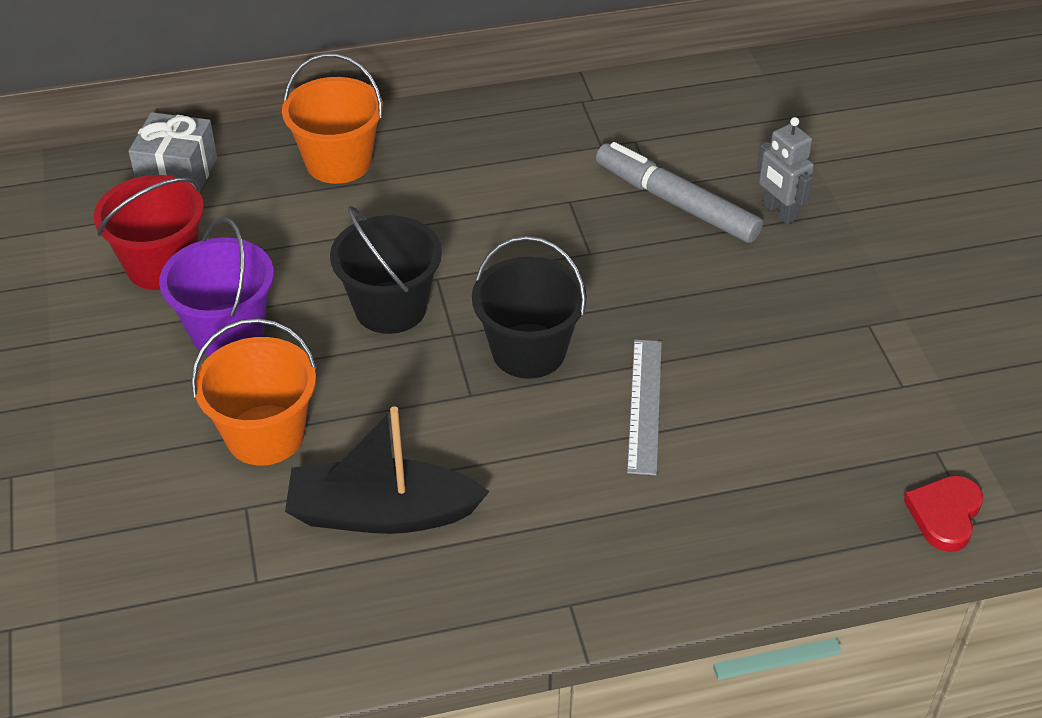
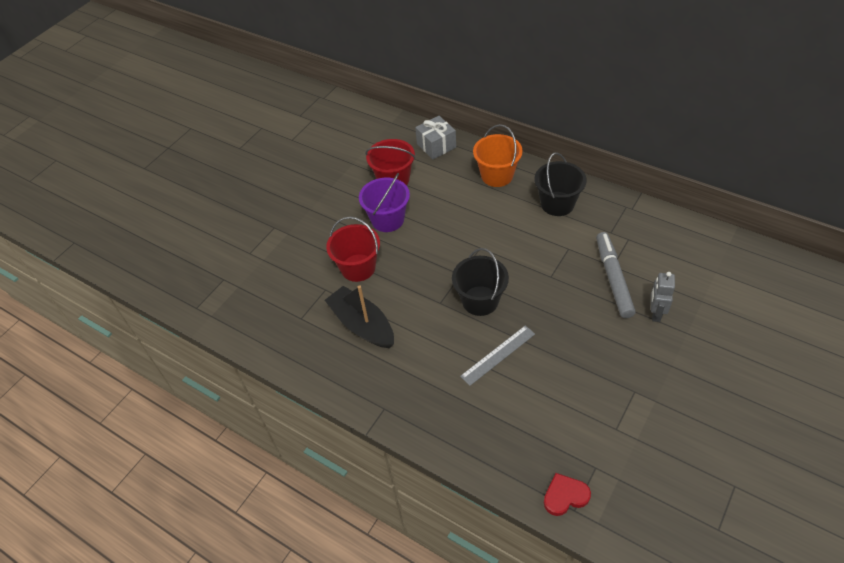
camera: 50 degrees right, 5 degrees up
orange bucket [191,318,317,466] -> red bucket [326,216,380,282]
black bucket [330,206,442,334] -> black bucket moved to [534,152,587,216]

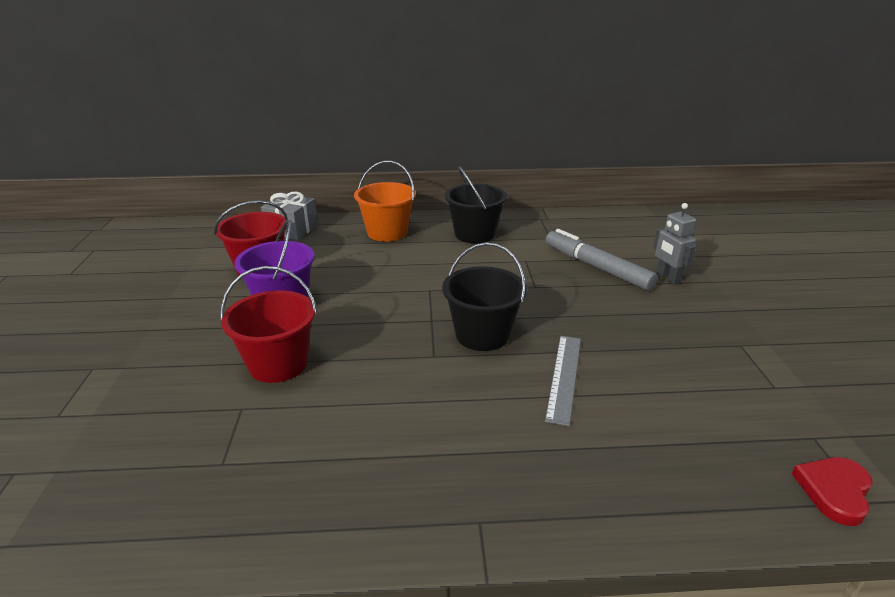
camera: 40 degrees left, 20 degrees down
black boat [325,285,394,348] -> none

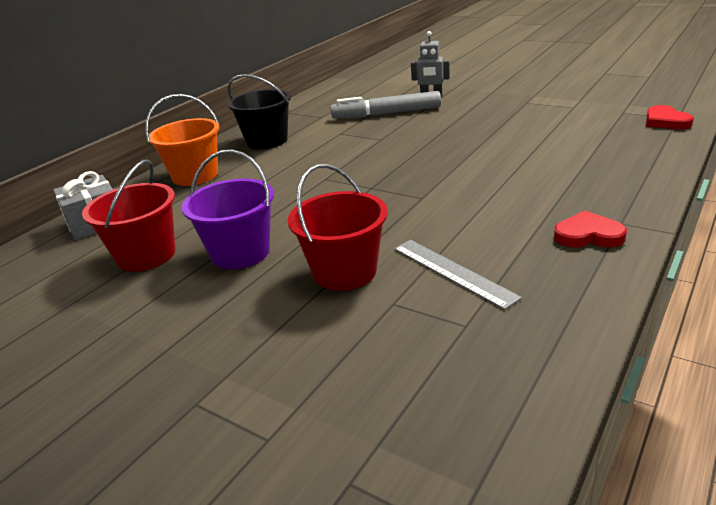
camera: 50 degrees left, 0 degrees up
black bucket [442,242,527,351] -> none
grey ruler [545,336,581,426] -> grey ruler moved to [394,240,522,310]
none -> red heart [554,211,627,248]

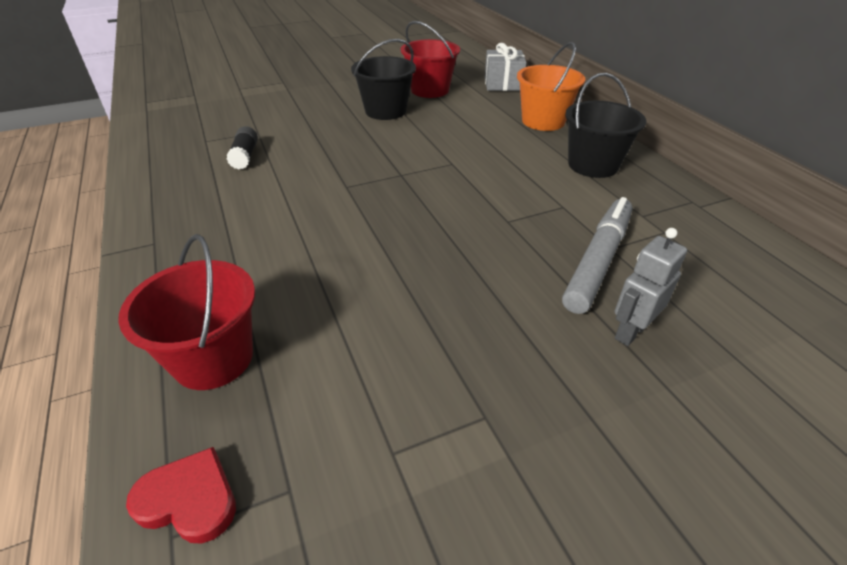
camera: 120 degrees right, 10 degrees up
purple bucket [182,150,274,269] -> black bucket [351,39,416,120]
red bucket [287,164,388,291] -> red bucket moved to [118,234,255,390]
grey ruler [394,240,522,310] -> black glue stick [227,126,258,169]
red heart [554,211,627,248] -> none

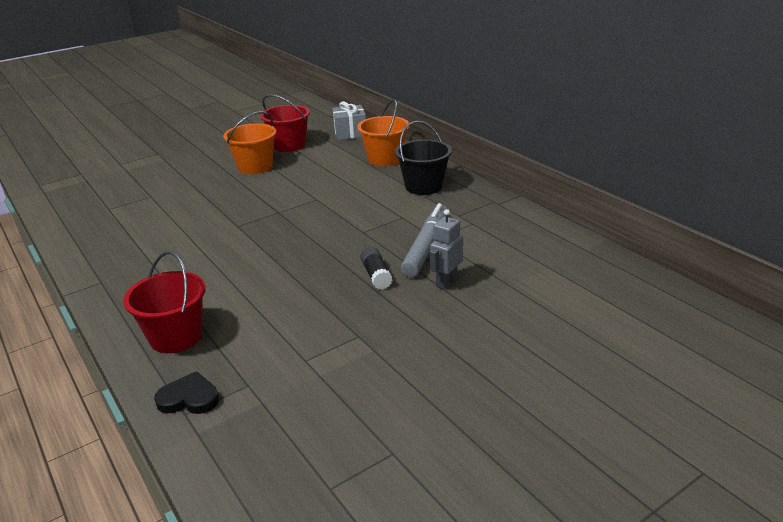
camera: 10 degrees left, 10 degrees down
red heart [126,447,236,544] -> black heart [154,371,219,414]
black glue stick [227,126,258,169] -> black glue stick moved to [360,247,392,289]
black bucket [351,39,416,120] -> orange bucket [223,111,277,174]

